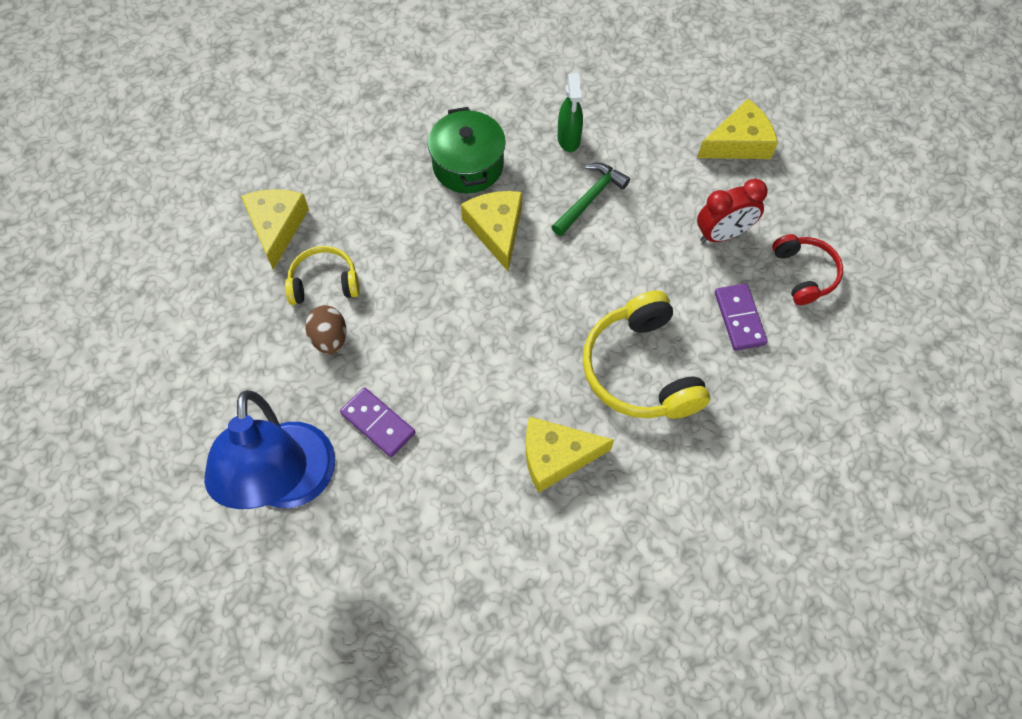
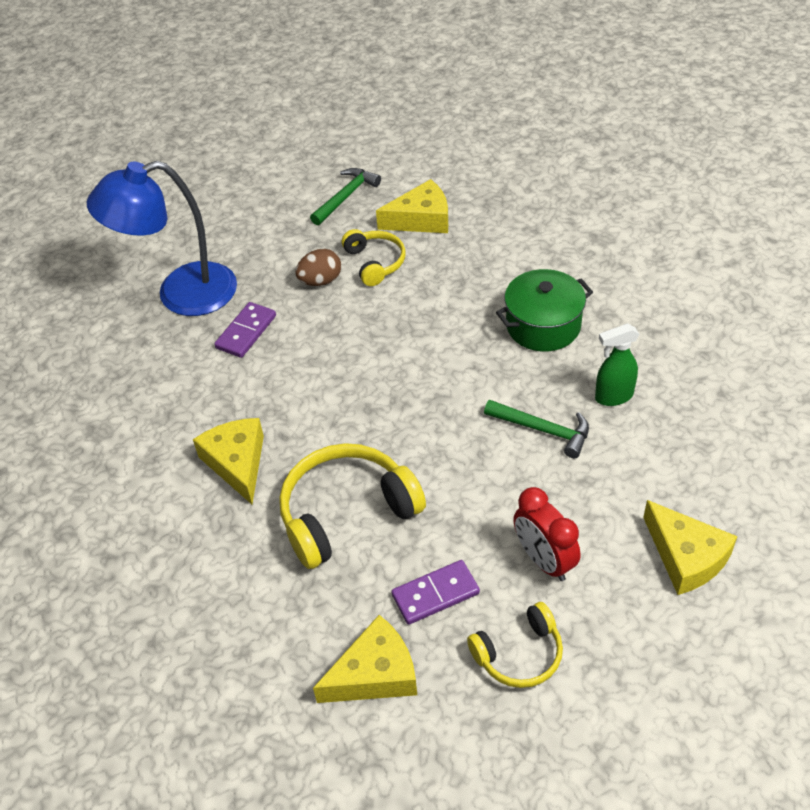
camera: 80 degrees right, 15 degrees down
yellow cheese [461,191,522,271] -> yellow cheese moved to [313,615,417,703]
red headphones [772,234,843,305] -> yellow headphones [467,602,563,688]
none -> green hammer [310,168,381,225]

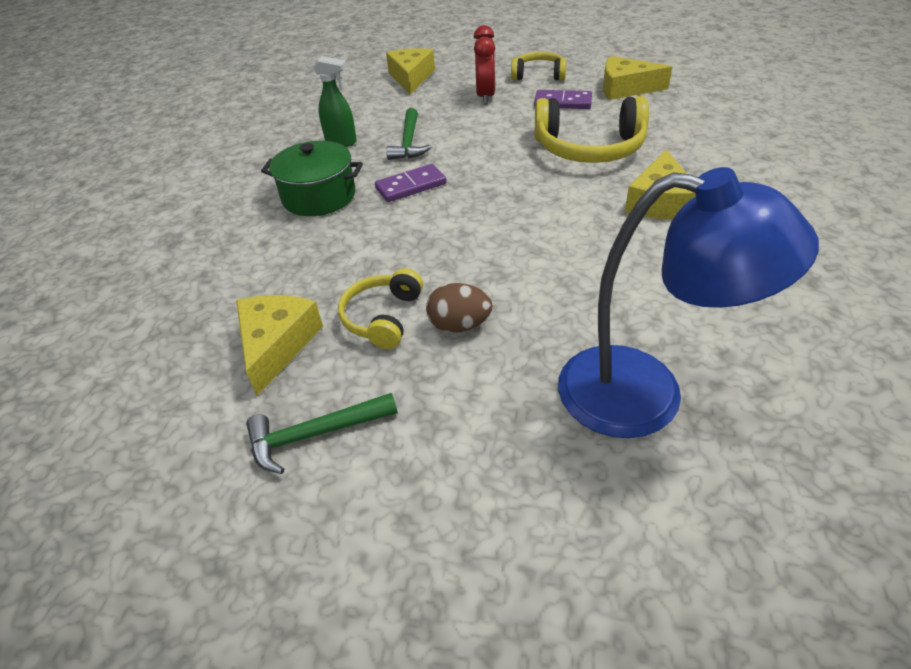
camera: 145 degrees left, 5 degrees down
purple domino [214,302,276,358] -> purple domino moved to [375,164,447,202]
yellow cheese [376,179,448,233] -> yellow cheese turned 75 degrees clockwise [236,295,323,396]
green hammer [484,400,589,458] -> green hammer turned 150 degrees counterclockwise [386,108,431,160]

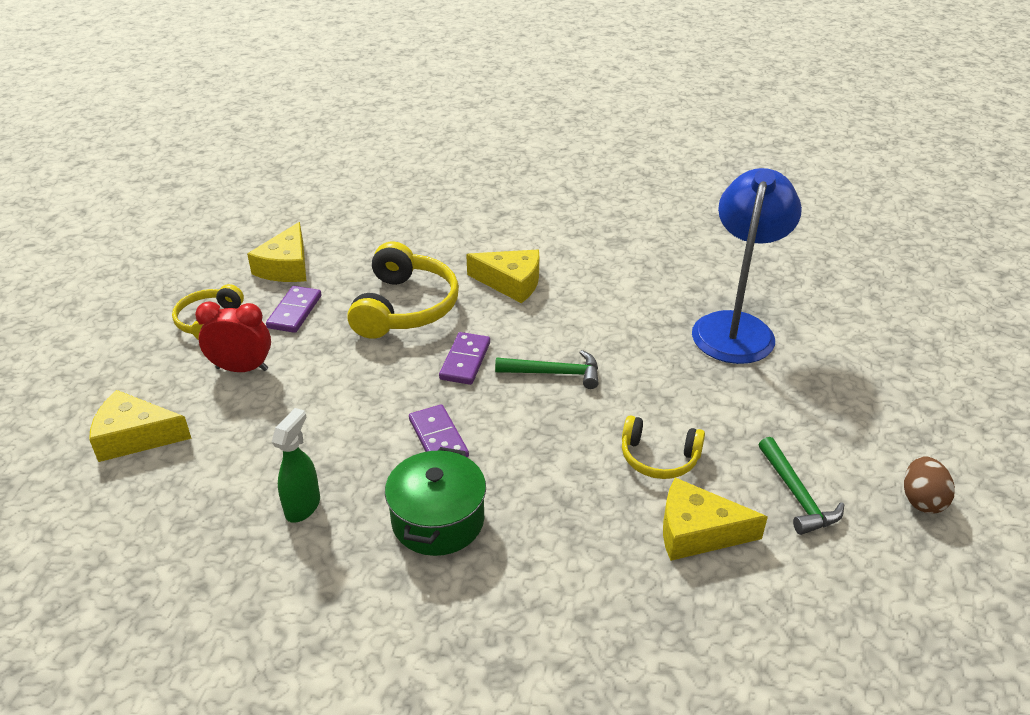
camera: 90 degrees left, 5 degrees down
green hammer [386,108,431,160] -> green hammer moved to [495,350,599,389]
brown egg [426,283,493,333] -> brown egg moved to [904,456,955,514]
none -> purple domino [439,332,490,385]

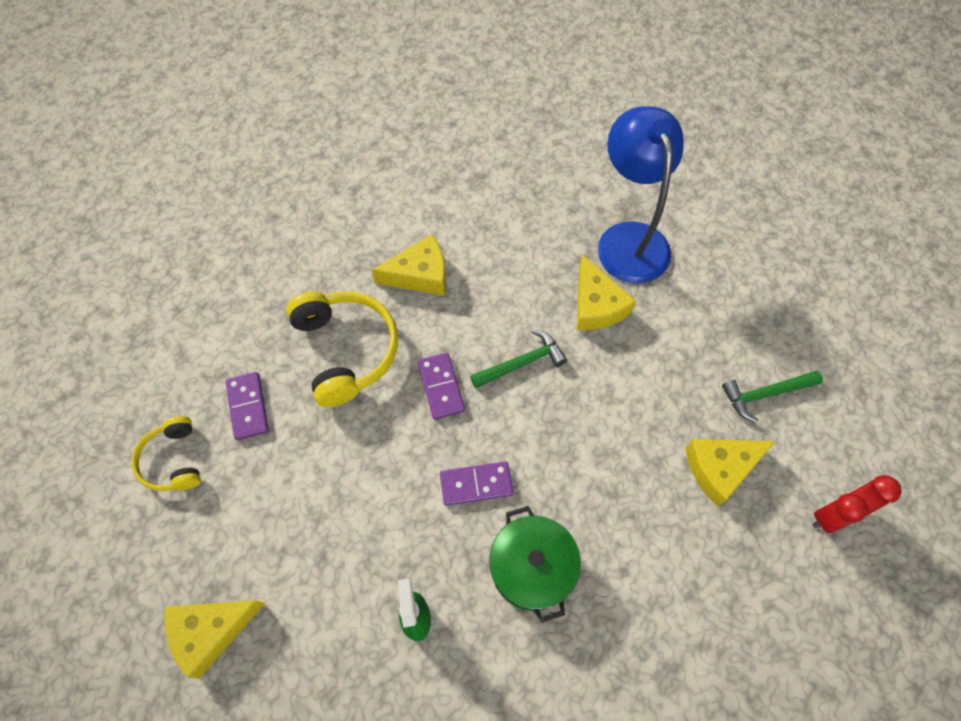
camera: 30 degrees left, 25 degrees up
red clock [195,301,271,372] -> red clock moved to [812,475,902,533]
yellow cheese [247,222,306,282] -> yellow cheese moved to [577,254,636,330]
purple domino [409,404,469,458] -> purple domino turned 45 degrees counterclockwise [440,461,513,506]
yellow headphones [622,415,705,479] -> none
green hammer [759,437,844,535] -> green hammer turned 120 degrees clockwise [722,371,823,423]
brown egg [904,456,955,514] -> none

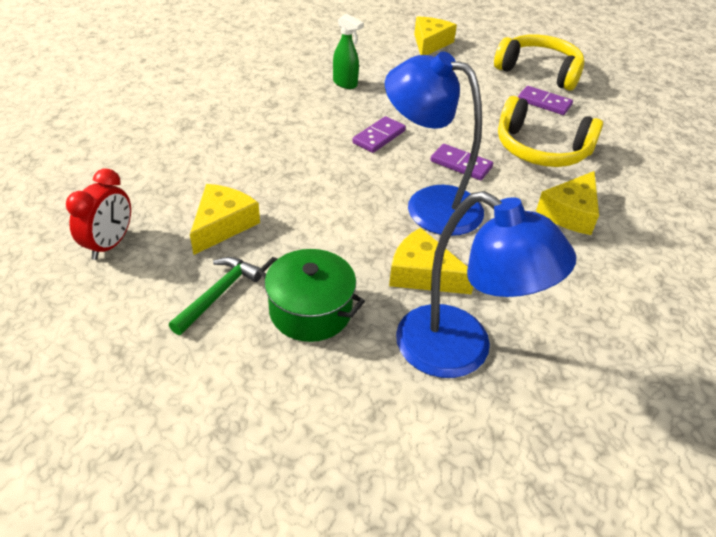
camera: 135 degrees right, 20 degrees down
yellow headphones [132,416,201,491] -> yellow headphones [494,34,585,91], size x1.70
green hammer [470,330,567,388] -> blue lamp [385,51,484,236]
green pot [490,506,581,623] -> green pot moved to [258,249,365,342]

